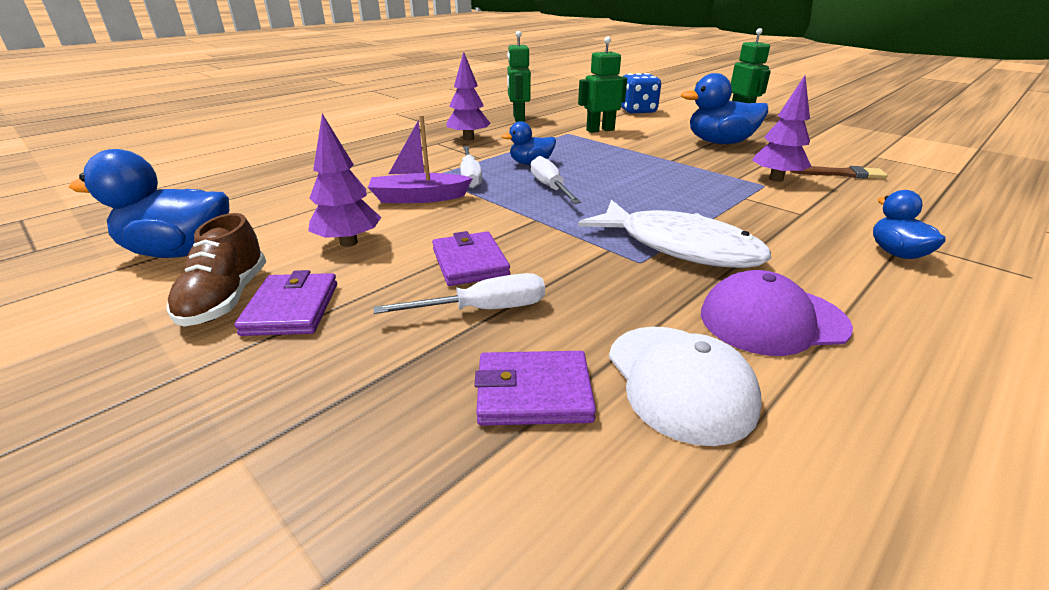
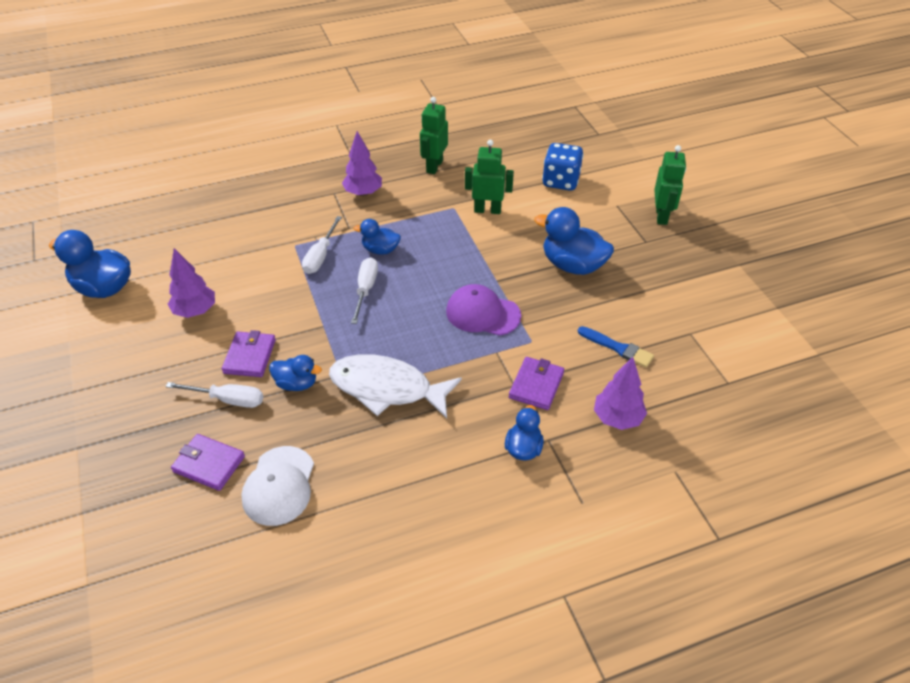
camera: 25 degrees right, 15 degrees up
brown shoe [167,213,266,327] -> none
purple wallet [234,270,337,336] -> purple wallet moved to [509,357,564,410]
purple boat [368,115,473,203] -> none
white fish [578,200,771,268] -> white fish turned 135 degrees clockwise [329,354,462,419]
purple cap [701,270,853,356] -> purple cap moved to [446,284,521,336]
purple tree [752,75,812,182] -> purple tree moved to [594,357,647,430]
brown brush [790,166,888,179] -> blue brush [578,326,654,367]
none -> blue duck [269,355,322,391]

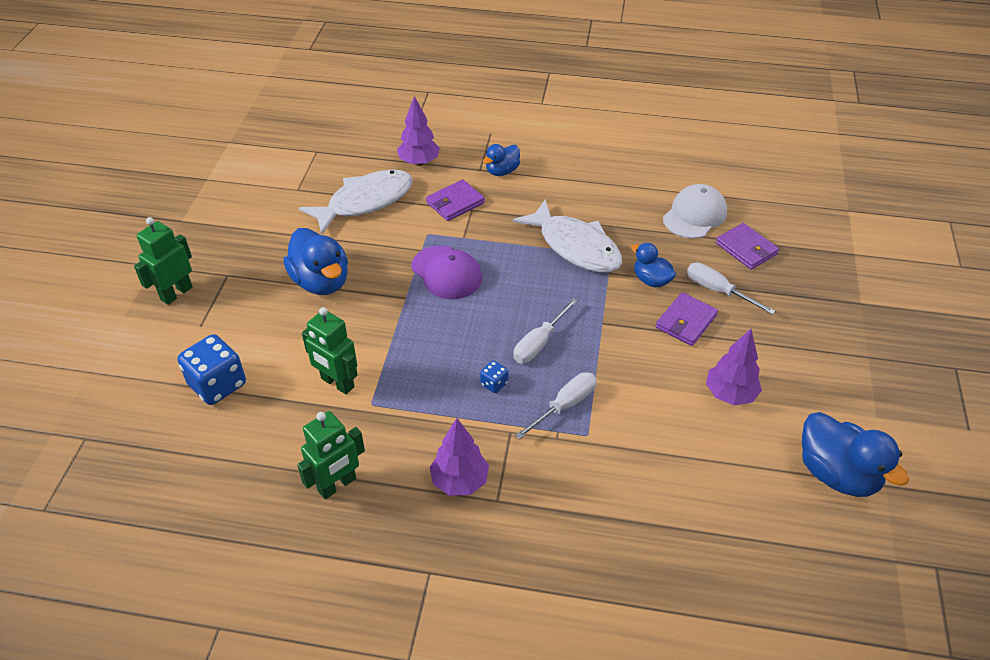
camera: 150 degrees left, 0 degrees up
blue duck [354,219,401,255] -> blue dice [480,361,509,393]
blue brush [578,326,654,367] -> white fish [299,169,413,235]

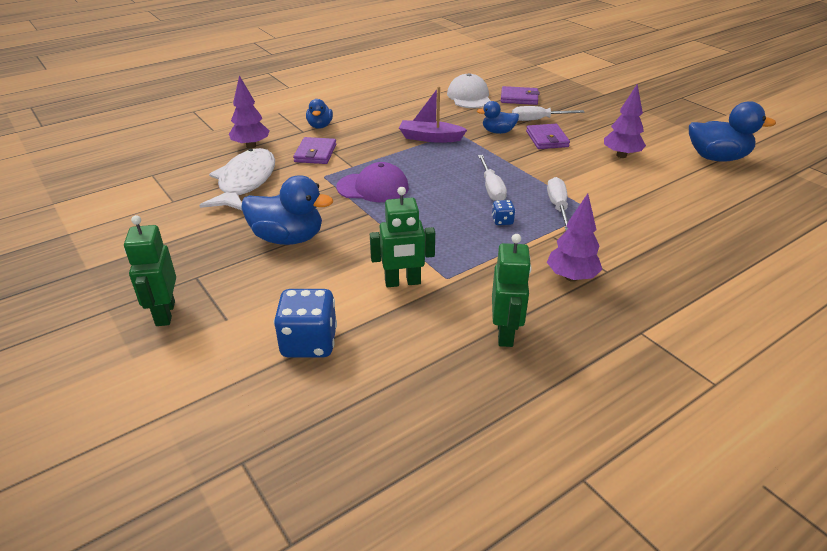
camera: 45 degrees left, 10 degrees down
white fish [513,200,622,273] -> purple boat [399,86,467,143]

